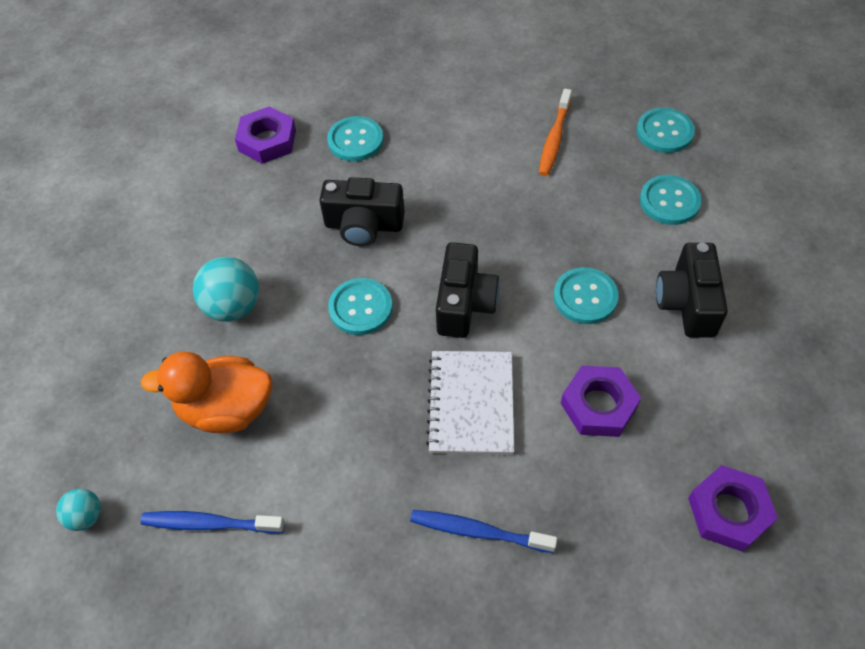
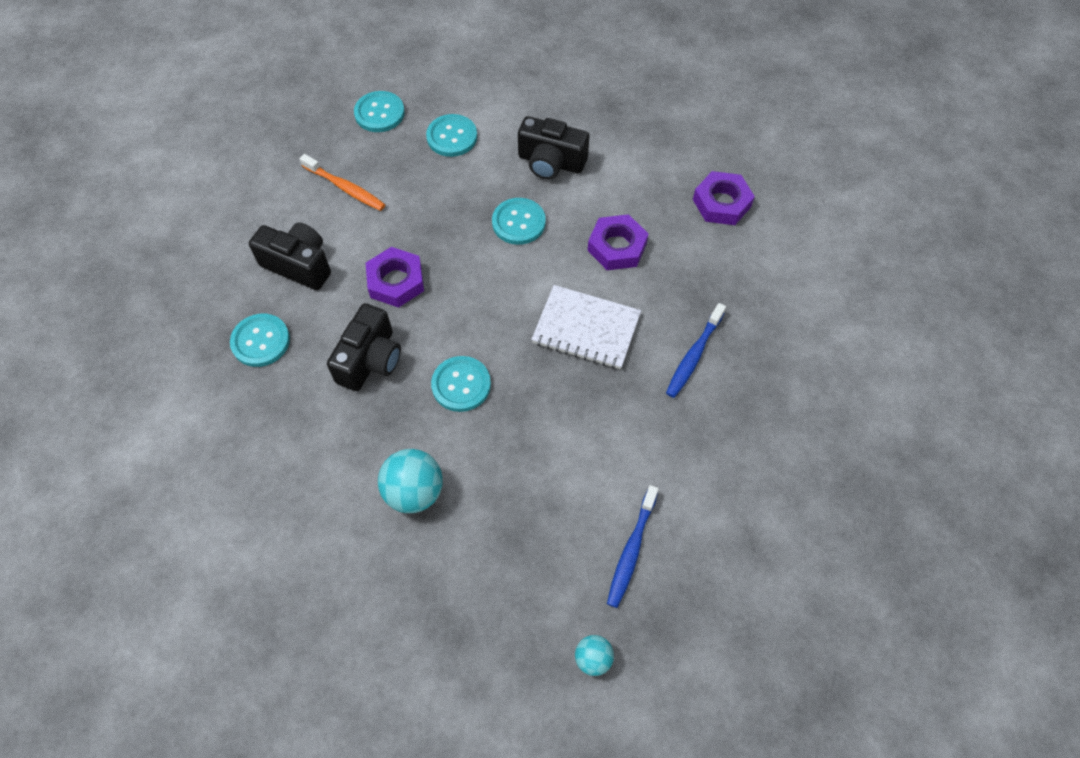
camera: 75 degrees left, 5 degrees up
orange duck [140,352,272,433] -> none
purple nut [235,106,296,164] -> purple nut moved to [366,247,424,308]
black camera [436,242,500,338] -> black camera moved to [249,222,331,290]

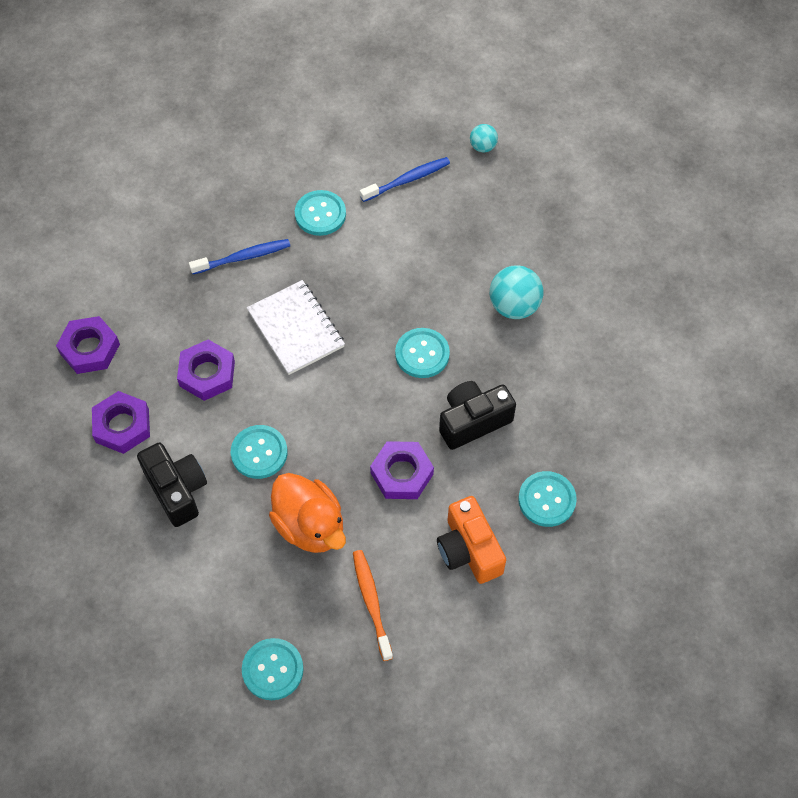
camera: 140 degrees left, 0 degrees up
black camera [249,222,331,290] -> orange camera [437,496,506,584]
turquoise button [426,114,477,157] -> turquoise button moved to [295,190,346,236]
none -> purple nut [92,391,150,454]
none -> orange duck [269,473,346,553]

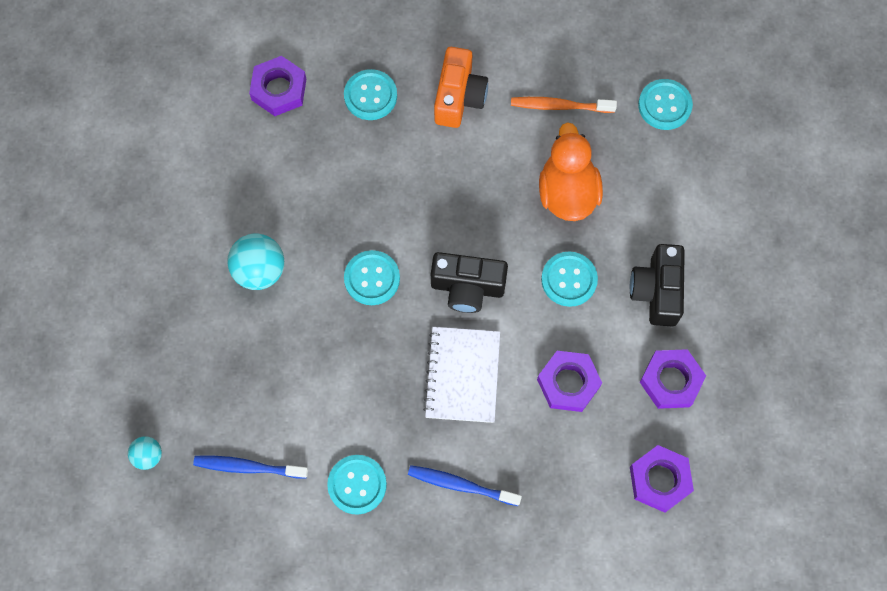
camera: 145 degrees left, 10 degrees up
orange toothbrush [353,550,393,661] -> orange toothbrush turned 75 degrees clockwise [511,97,617,113]
purple nut [370,441,434,499] -> purple nut moved to [249,56,306,116]
black camera [439,381,516,450] -> black camera moved to [431,252,508,313]

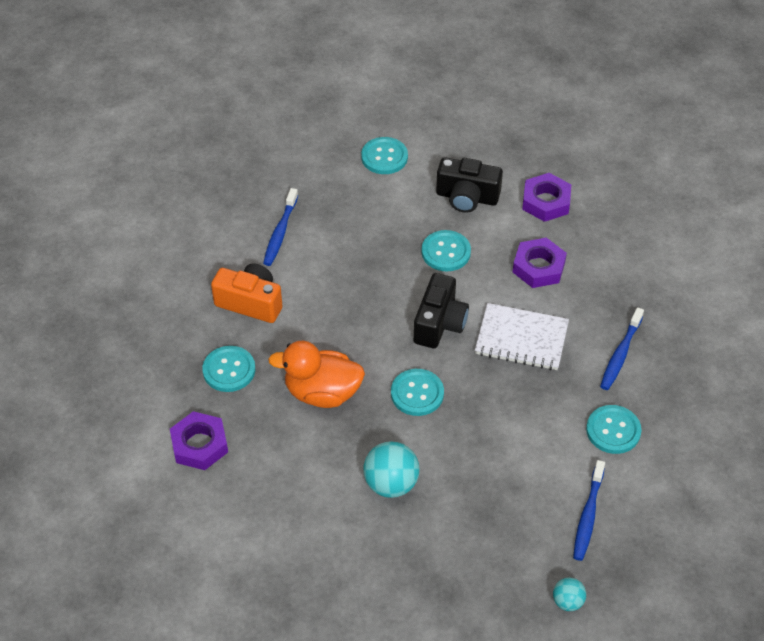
camera: 80 degrees left, 20 degrees down
orange toothbrush [511,97,617,113] -> blue toothbrush [263,188,298,266]
orange duck [539,122,603,221] -> orange duck moved to [268,341,365,408]
purple nut [630,445,694,513] -> none
turquoise button [638,79,693,130] -> turquoise button moved to [361,137,408,174]

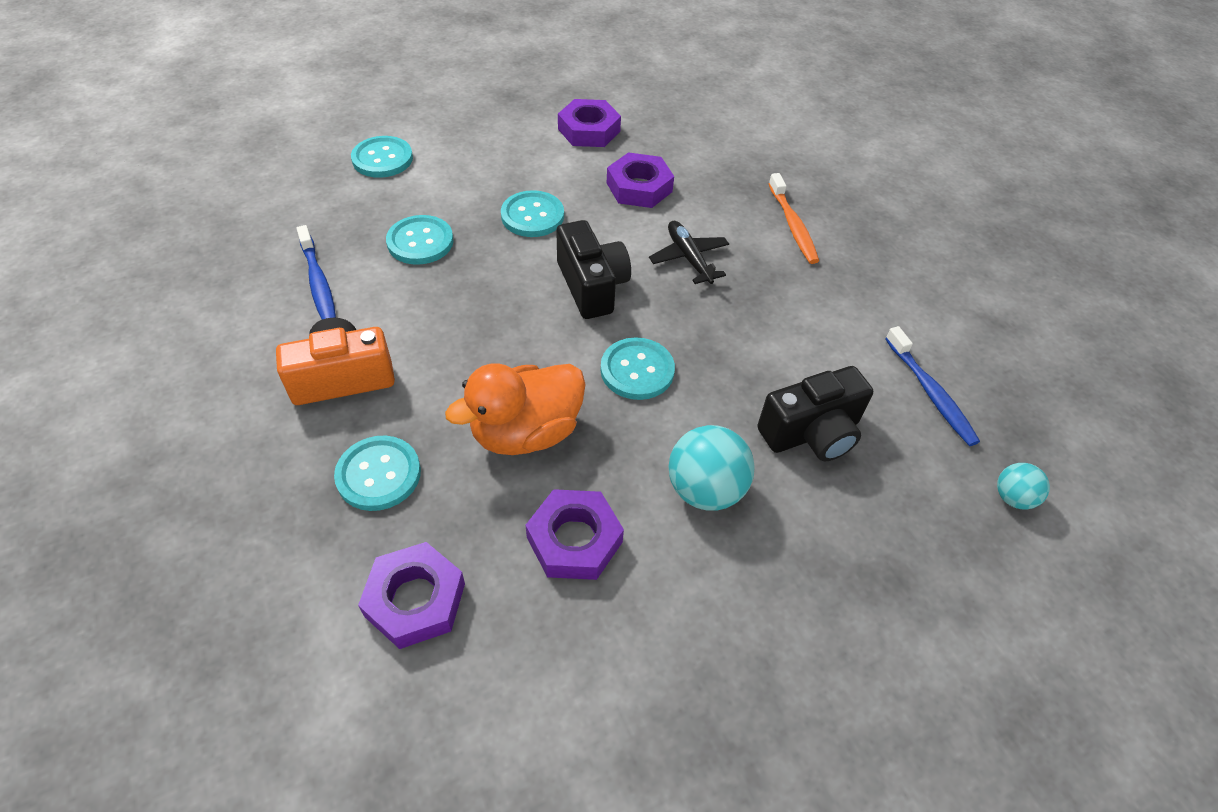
camera: 40 degrees left, 0 degrees up
black camera [436,157,503,213] -> black camera moved to [757,366,873,462]
white notebook [475,303,569,370] -> black plane [649,221,729,284]
turquoise button [586,405,641,454] -> turquoise button moved to [386,215,454,265]
blue toothbrush [600,307,644,390] -> orange toothbrush [769,173,819,264]
none -> purple nut [526,489,624,580]

